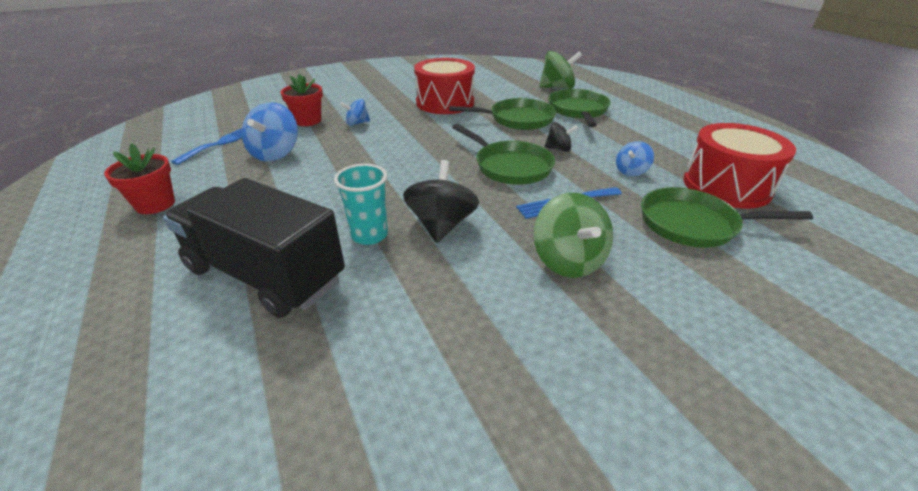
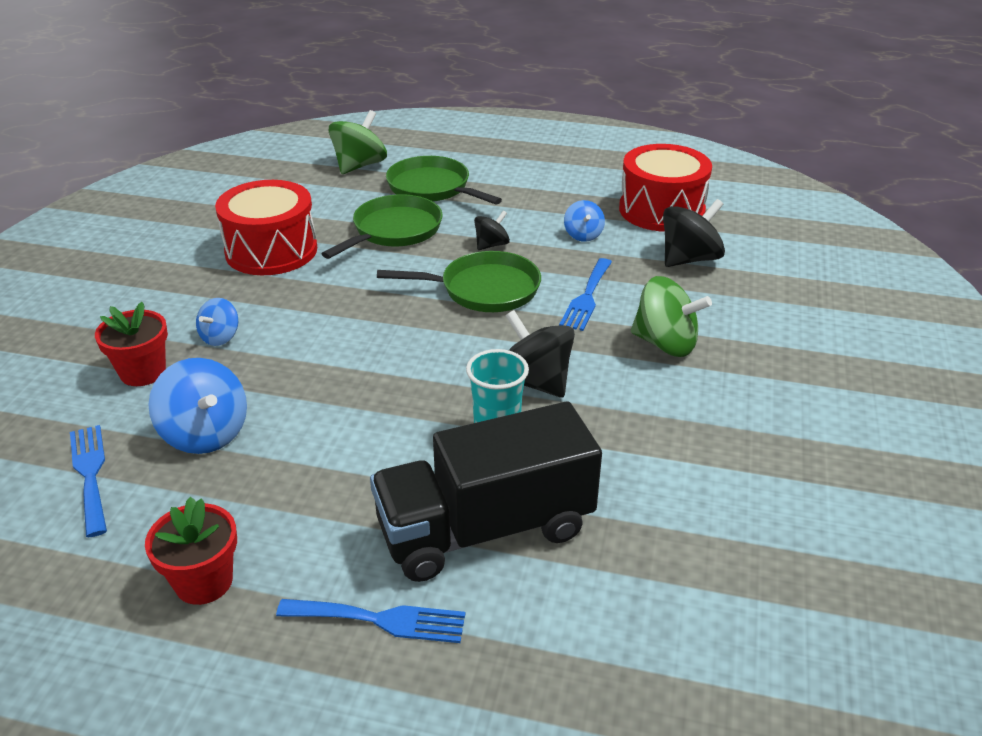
camera: 50 degrees left, 0 degrees up
green pan [641,187,813,248] -> black spinning top [663,199,725,267]
none -> blue fork [276,599,465,643]

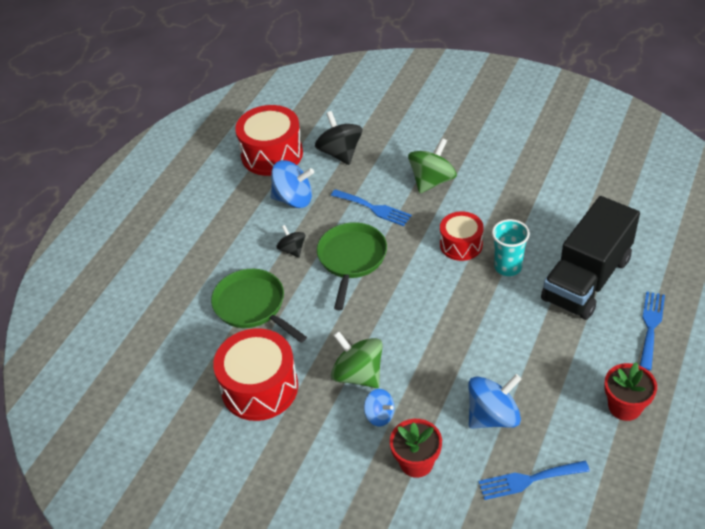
camera: 75 degrees left, 10 degrees up
green spinning top [329,110,387,174] -> green spinning top moved to [331,331,383,388]
black truck [370,402,602,582] -> black truck turned 45 degrees clockwise [541,196,640,320]
green pan [386,156,502,205] -> none
black spinning top [505,310,575,398] -> red drum [440,211,484,261]
blue spinning top [564,200,605,242] -> blue spinning top [271,160,314,208], size x1.73

